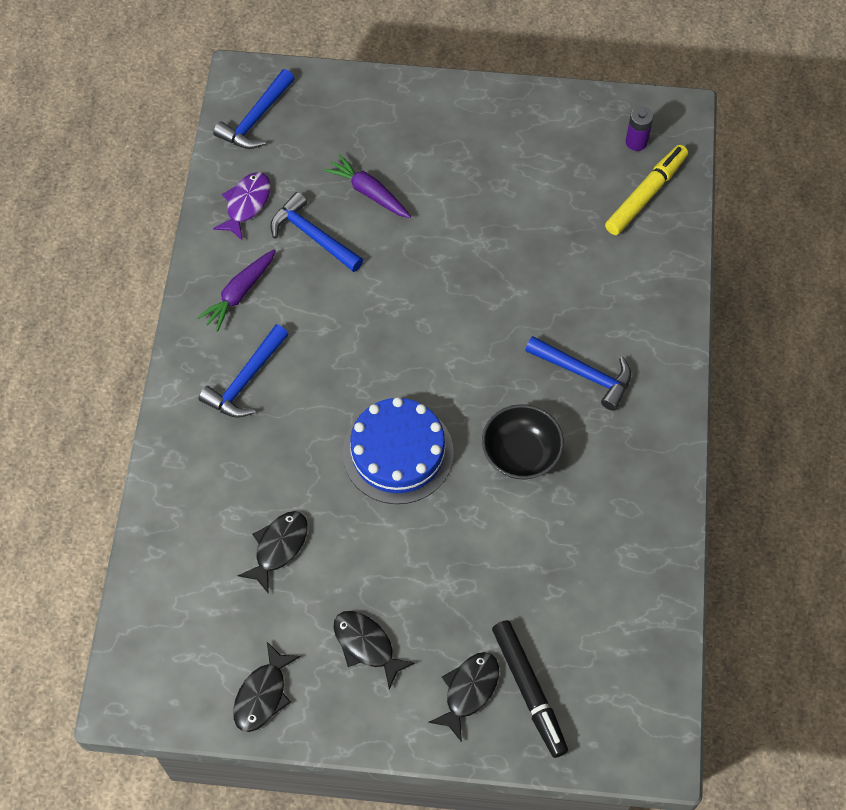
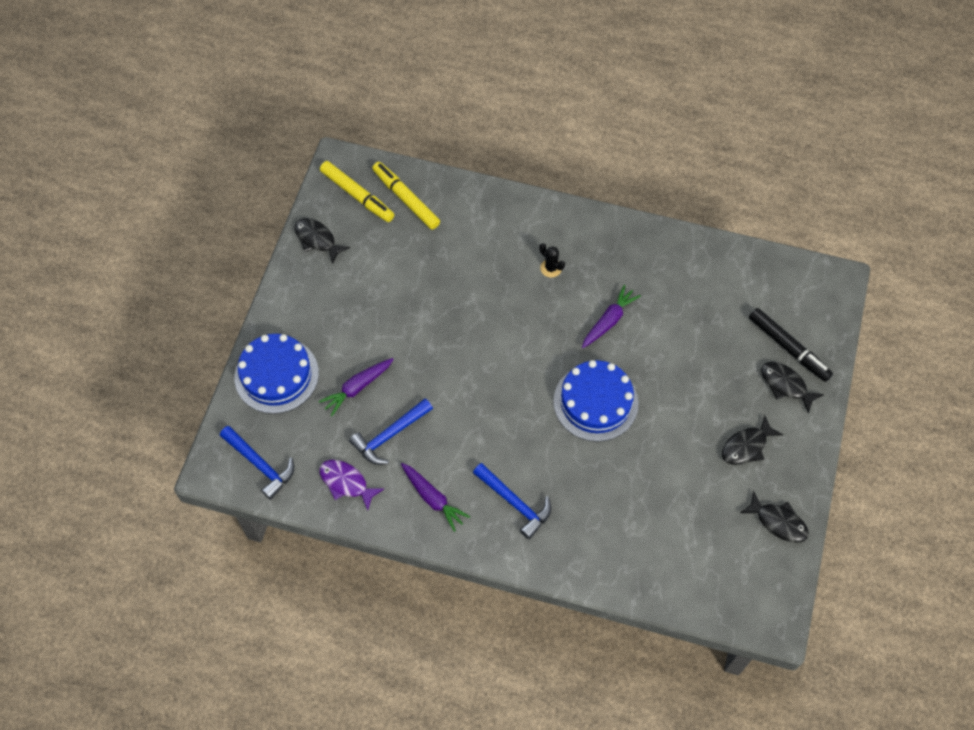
camera: 80 degrees left, 0 degrees up
black fish [237,511,308,594] -> black fish moved to [294,218,350,264]
black bowl [482,404,564,479] -> purple carrot [582,285,641,348]
black marker [492,620,568,758] -> black marker turned 60 degrees clockwise [749,308,833,382]
blue hammer [525,336,631,411] -> black cactus [539,243,565,278]
purple battery [626,107,653,151] -> yellow marker [320,161,394,222]
none -> blue cake [235,334,319,414]

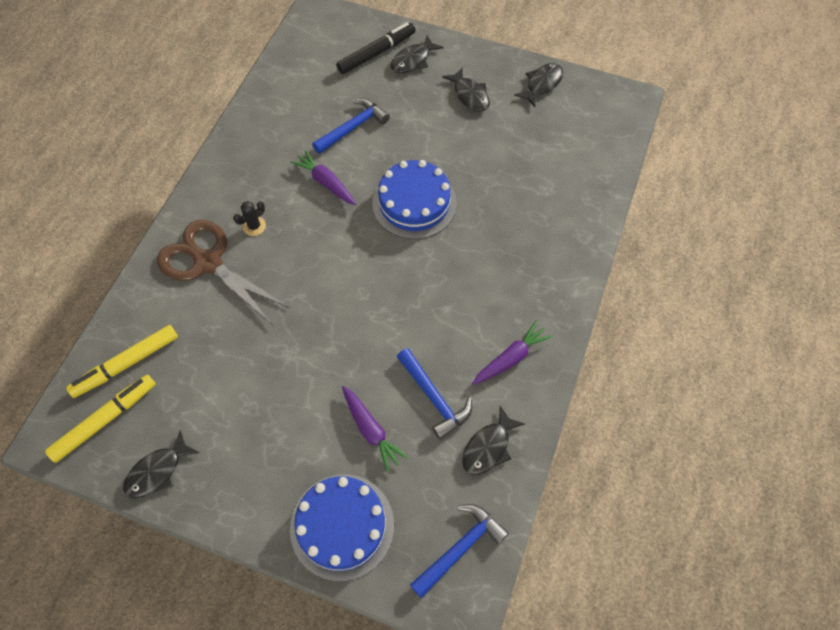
camera: 85 degrees left, 0 degrees up
purple fish [320,460,384,511] -> black fish [462,406,525,475]
blue hammer [473,463,551,539] -> blue hammer moved to [312,98,390,154]
none -> brown scissors [157,220,291,325]

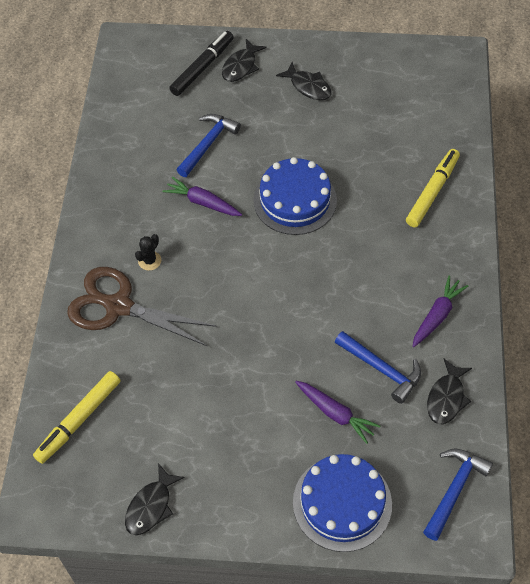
camera: 15 degrees left, 5 degrees down
yellow marker [45,375,156,463] -> yellow marker moved to [406,149,460,227]
black fish [515,63,563,107] -> none

